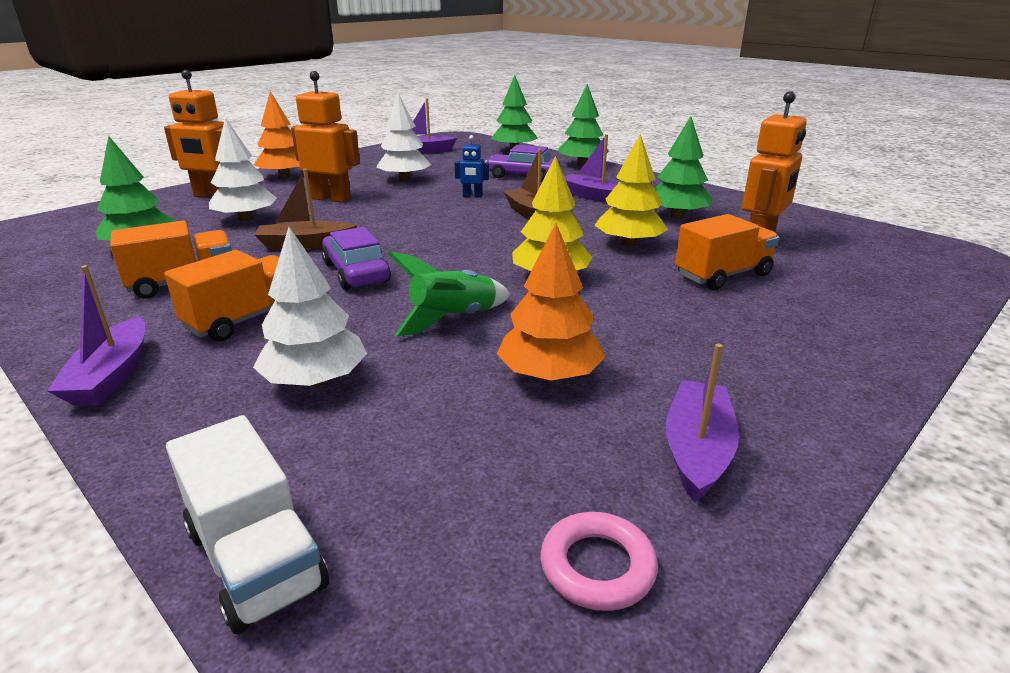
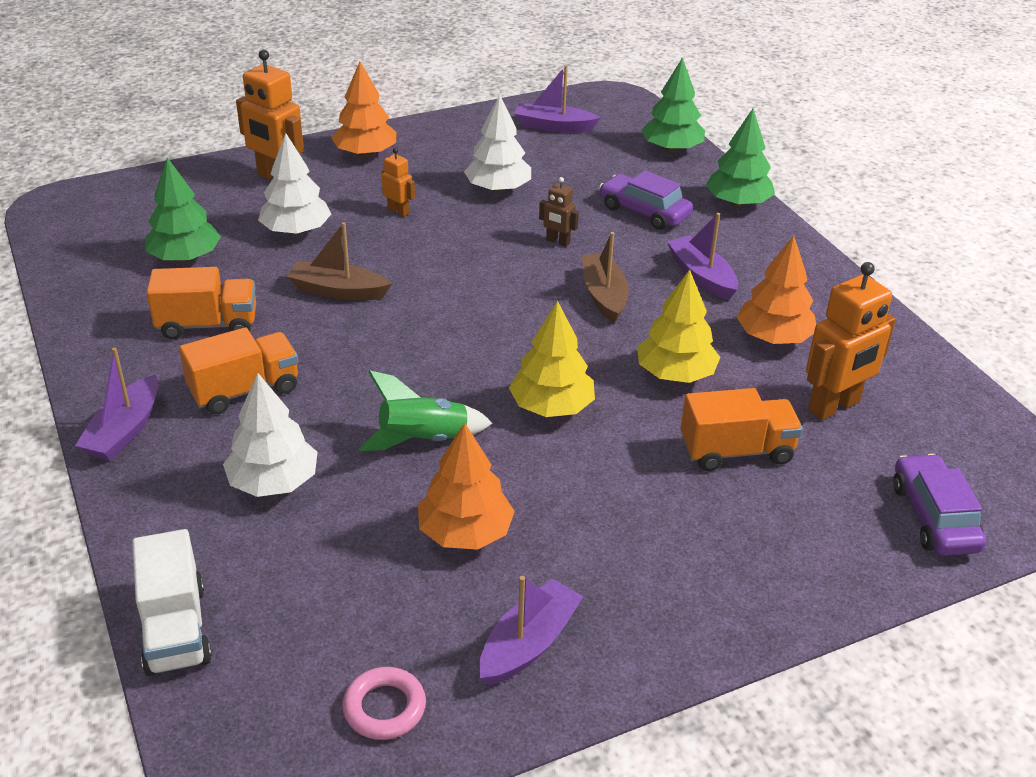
camera: 20 degrees right, 10 degrees up
orange robot [291,71,360,203] -> orange robot [382,148,415,217], size x0.51
purple car [322,227,391,290] -> purple car moved to [893,454,986,556]
blue robot [455,135,489,198] -> brown robot [539,177,579,247]
green tree [654,116,713,219] -> orange tree [736,236,816,344]

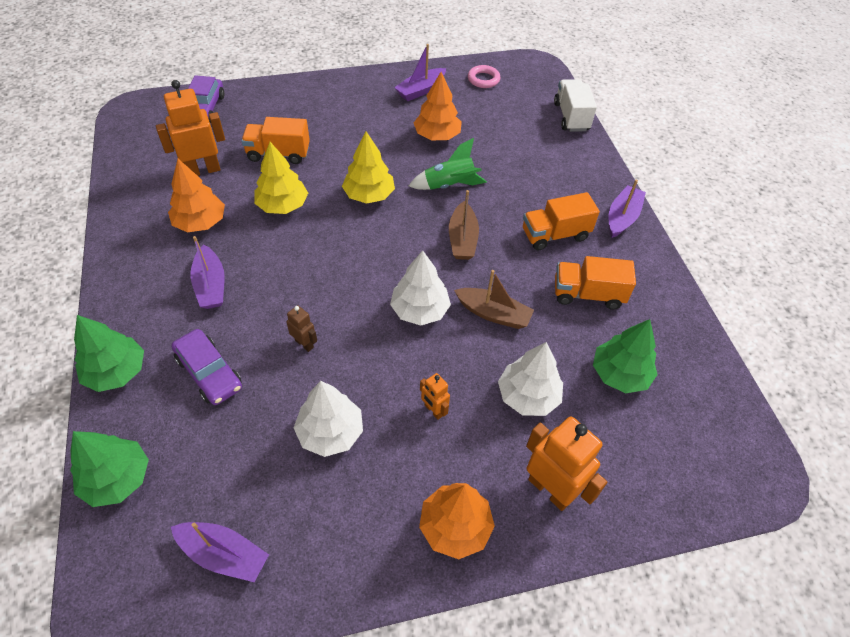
camera: 170 degrees left, 15 degrees up
white tree [223,373,318,497] -> white tree moved to [390,250,451,325]
brown boat [582,232,629,323] -> brown boat moved to [449,190,479,260]

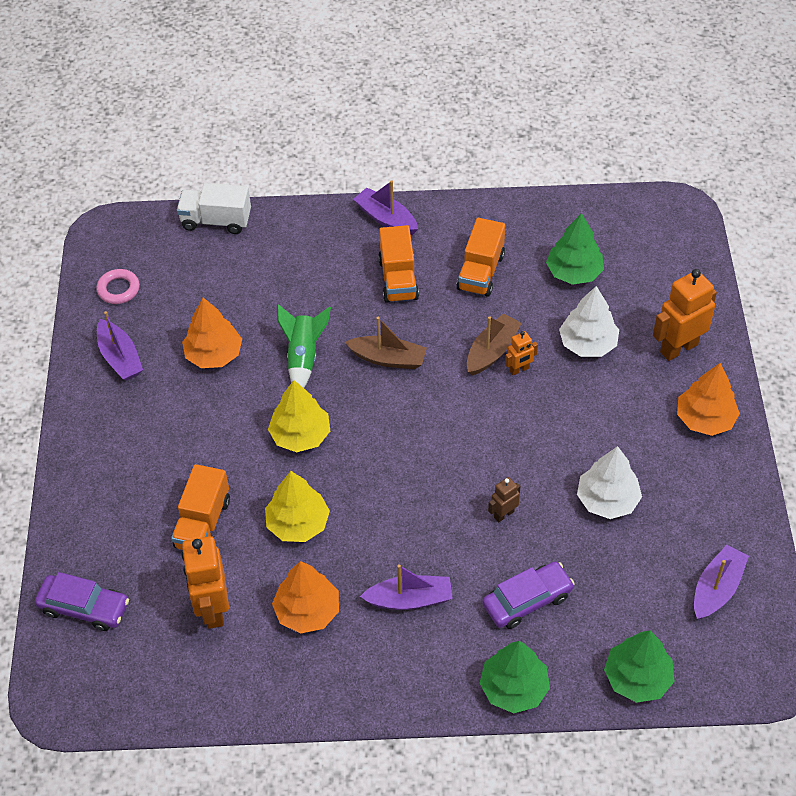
camera: 75 degrees left, 0 degrees up
white tree [390,250,451,325] -> none
orange robot [420,373,450,420] -> orange robot moved to [505,331,538,376]

